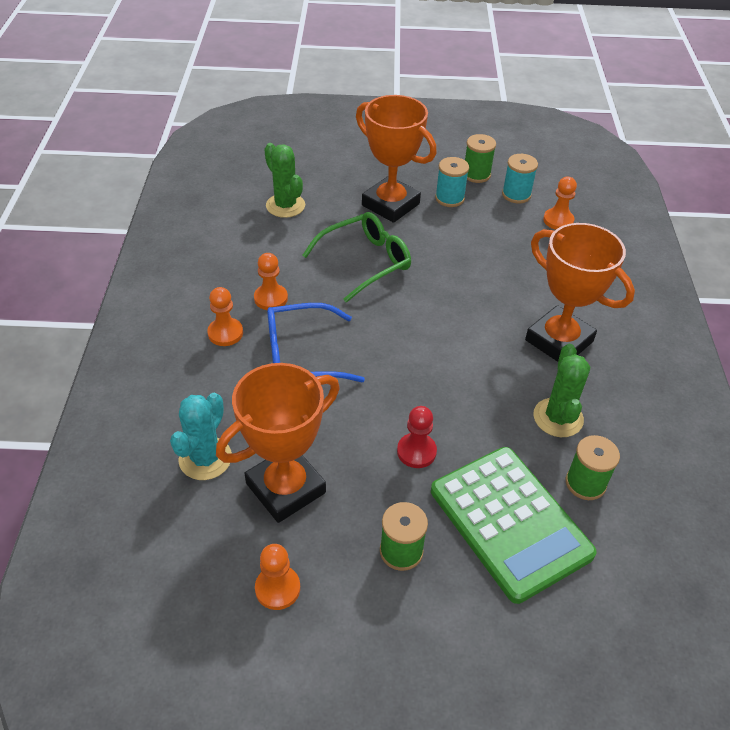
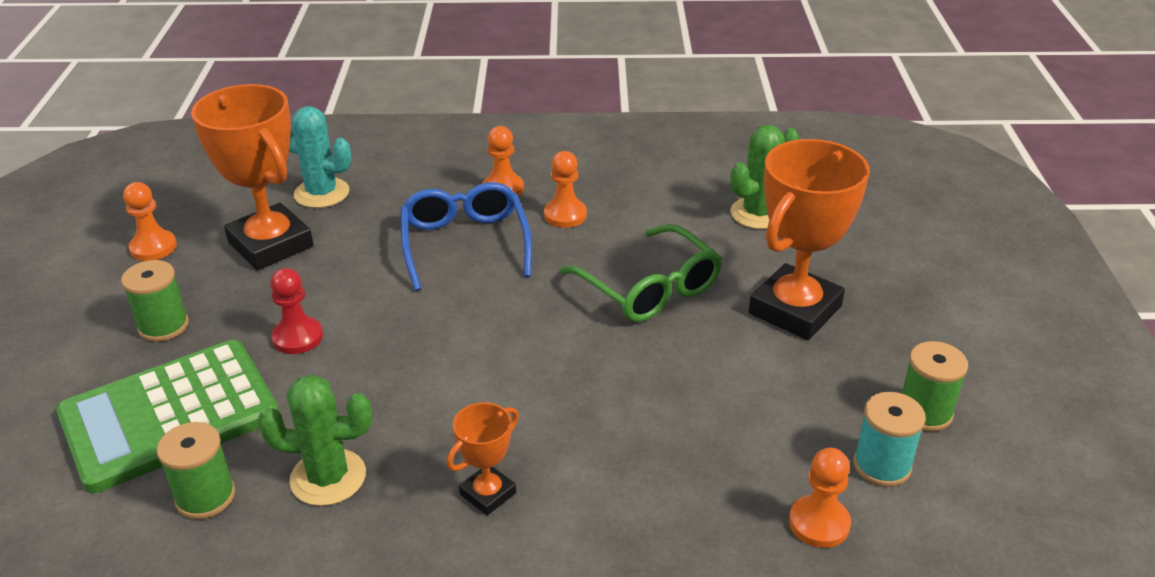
camera: 90 degrees right, 10 degrees down
turquoise spool [435,157,469,207] -> none
orange trophy [525,223,635,362] -> orange trophy [447,402,519,515], size x0.49

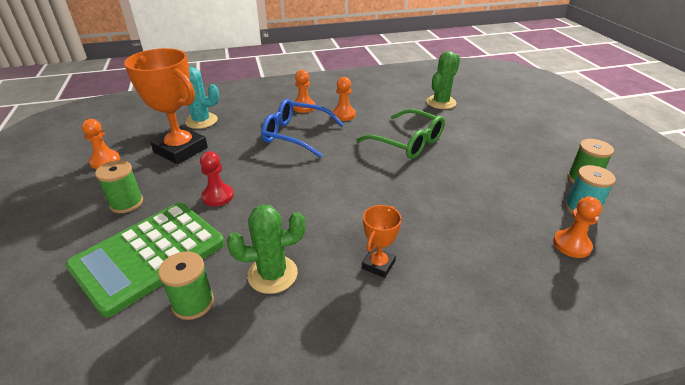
camera: 15 degrees left, 0 degrees up
blue glasses [401,182,532,291] -> blue glasses turned 45 degrees counterclockwise [261,99,344,158]
orange trophy [749,139,870,340] -> none

